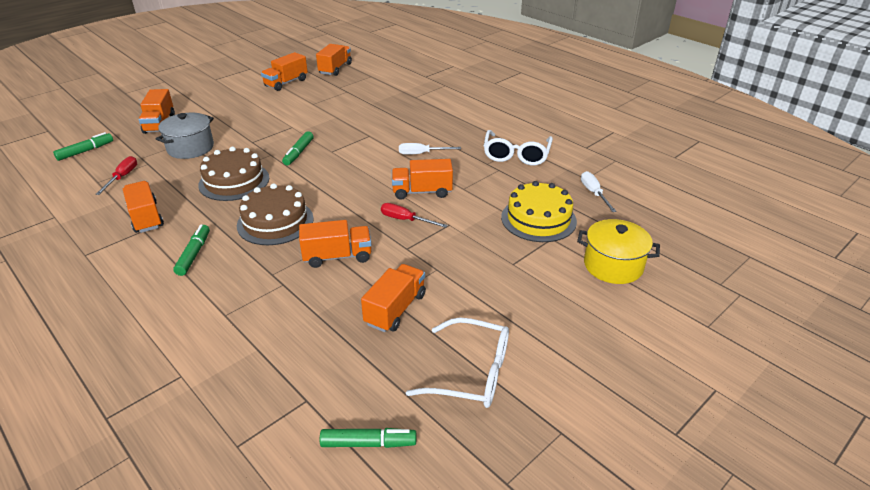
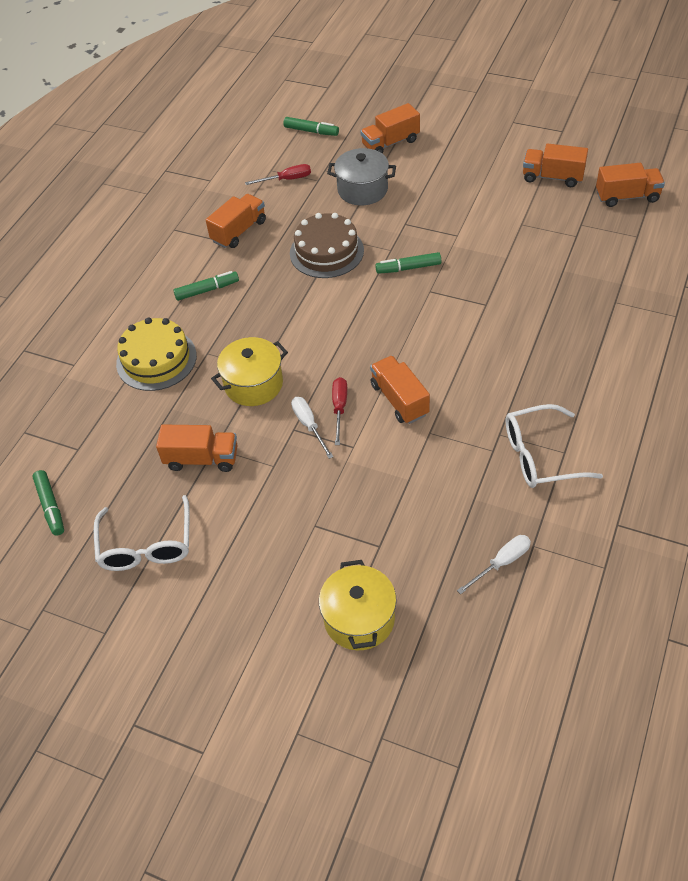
camera: 70 degrees right, 15 degrees up
brown cake [237,183,314,245] -> none
orange truck [299,220,371,268] -> yellow pot [211,337,288,406]
white screwdriver [399,143,461,155] -> white screwdriver moved to [291,397,334,459]
yellow cake [501,181,577,242] -> yellow cake moved to [116,318,197,391]

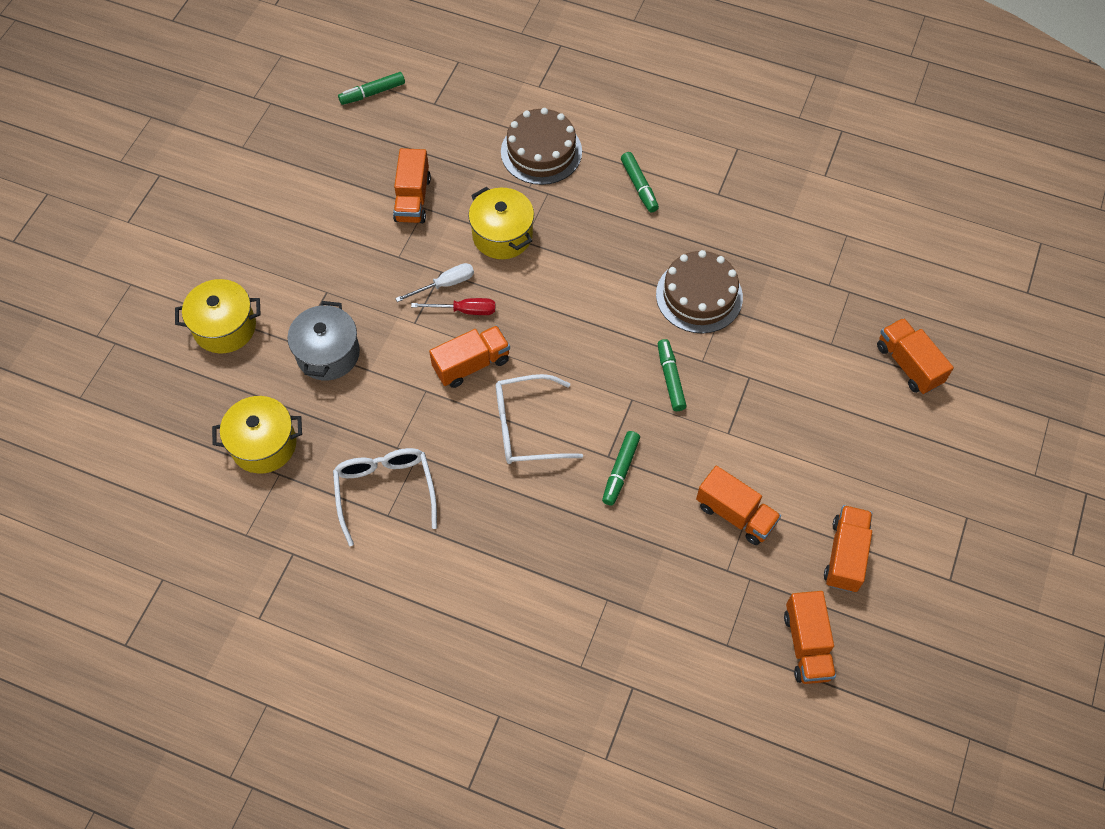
camera: 85 degrees right, 10 degrees up
white glasses [94,495,190,571] -> white glasses moved to [496,374,583,464]
yellow cake [116,318,197,391] -> brown cake [501,108,582,185]
orange truck [206,194,266,248] -> orange truck moved to [696,466,781,545]
red screwdriver [245,164,311,185] -> none
green marker [283,117,339,136] -> green marker moved to [602,431,640,506]
grey pot [327,148,396,205] -> grey pot moved to [287,301,360,381]
white screwdriver [457,535,531,594] -> yellow pot [212,396,302,474]

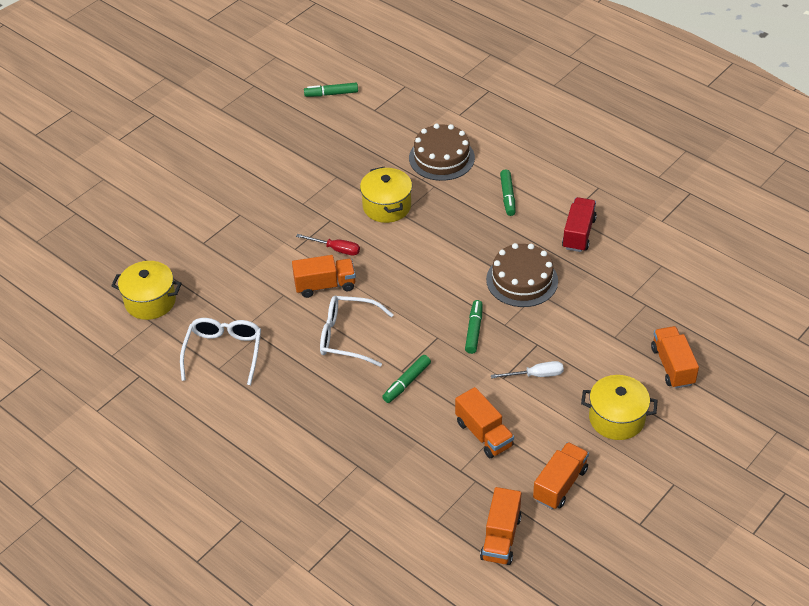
camera: 20 degrees right, 15 degrees down
yellow pot [175,279,261,354] -> yellow pot moved to [581,375,658,440]
grey pot [287,301,360,381] -> none
orange truck [393,148,431,223] -> none
white screwdriver [395,263,474,302] -> white screwdriver moved to [491,361,564,379]
none -> red truck [562,197,597,252]

